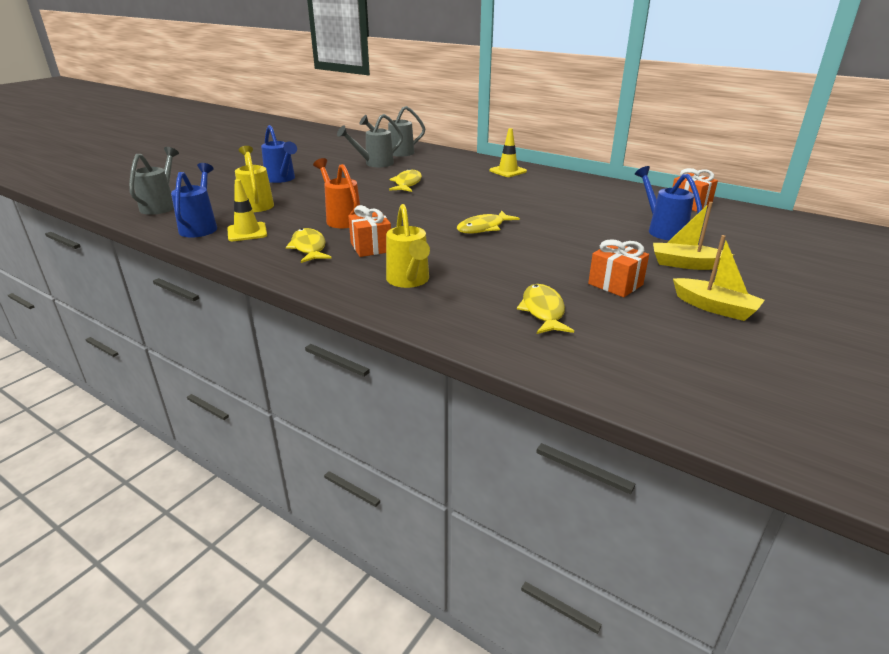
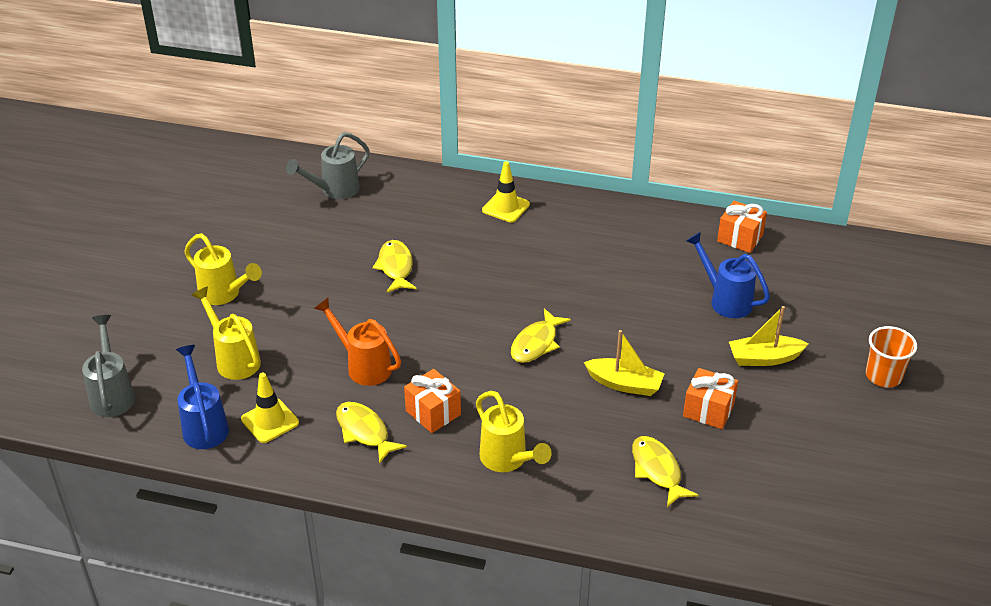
camera: 20 degrees left, 10 degrees up
blue watering can [261,125,297,183] -> yellow watering can [184,233,262,305]
grey watering can [337,114,403,167] -> none
yellow boat [673,235,765,321] -> yellow boat moved to [584,330,665,396]
none -> orange cup [866,326,917,387]

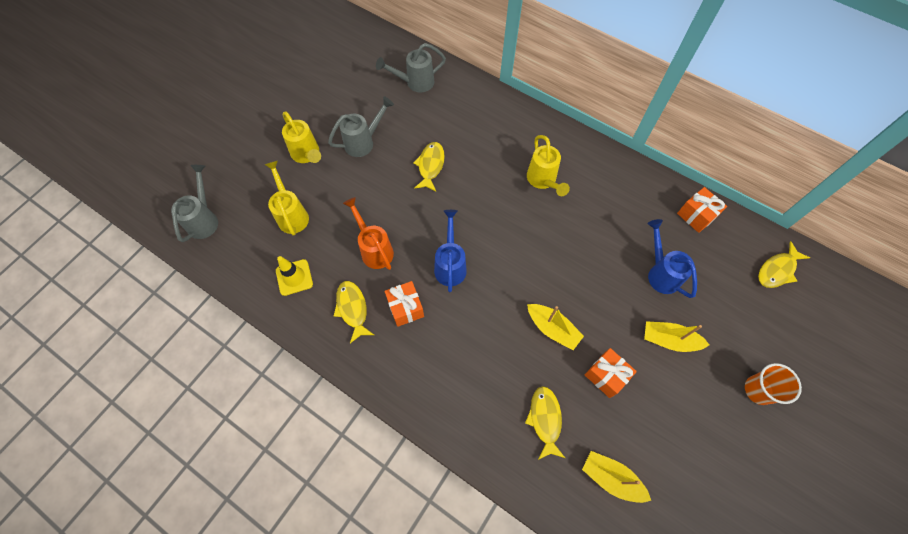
camera: 20 degrees right, 25 degrees up
blue watering can [176,345,229,449] -> blue watering can moved to [434,210,467,292]
yellow watering can [476,391,552,472] -> yellow watering can moved to [527,135,570,196]
yellow traffic cone [482,161,530,223] -> none
yellow fish [511,308,571,363] -> yellow fish moved to [758,241,810,288]
none -> grey watering can [328,96,394,157]
none -> yellow boat [582,451,651,503]

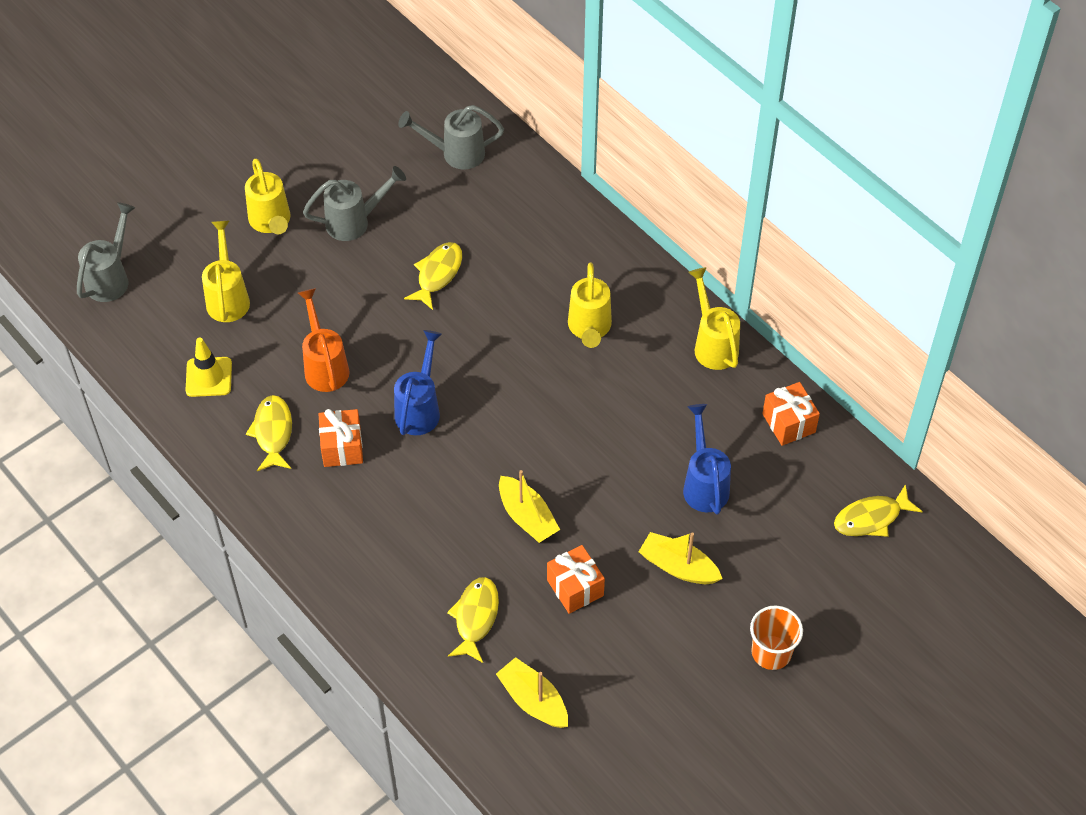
camera: 15 degrees right, 10 degrees down
none -> yellow watering can [688,267,740,370]

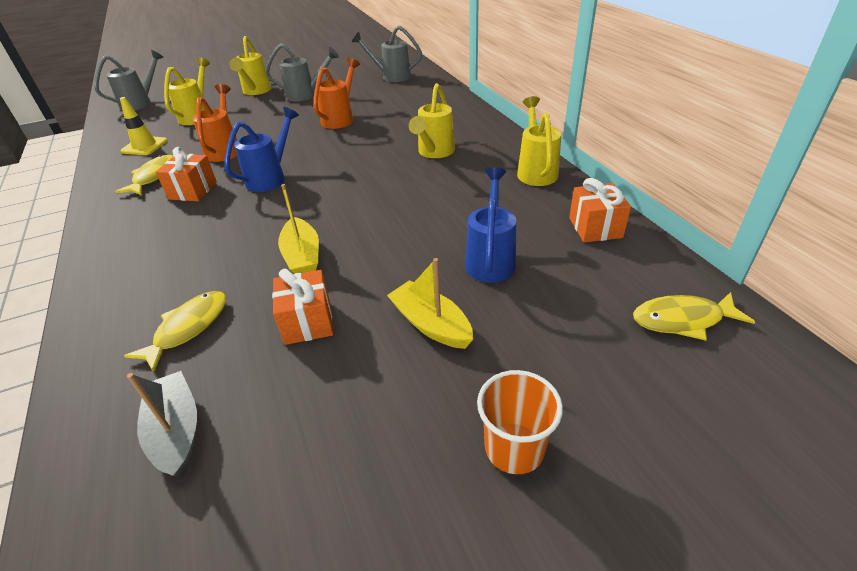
camera: 20 degrees right, 15 degrees down
yellow fish [404,242,462,310] -> orange watering can [313,58,360,129]
yellow boat [496,657,568,728] -> grey boat [127,371,197,478]

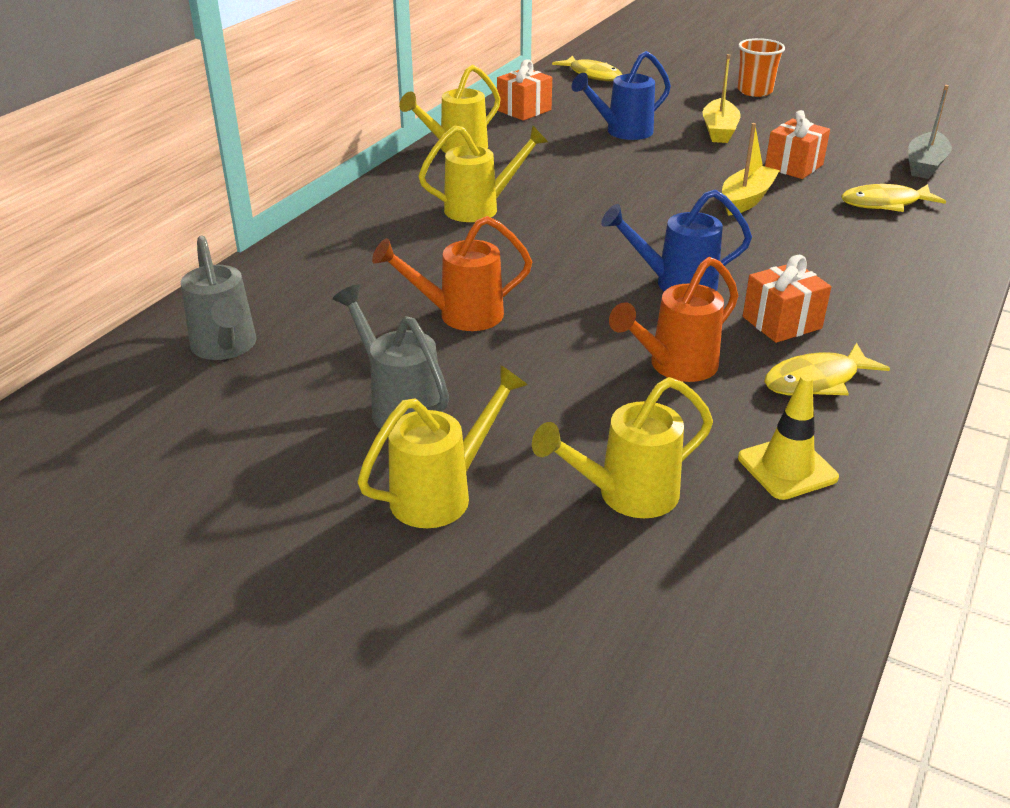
camera: 130 degrees left, 5 degrees down
grey watering can [94,49,163,111] -> none

